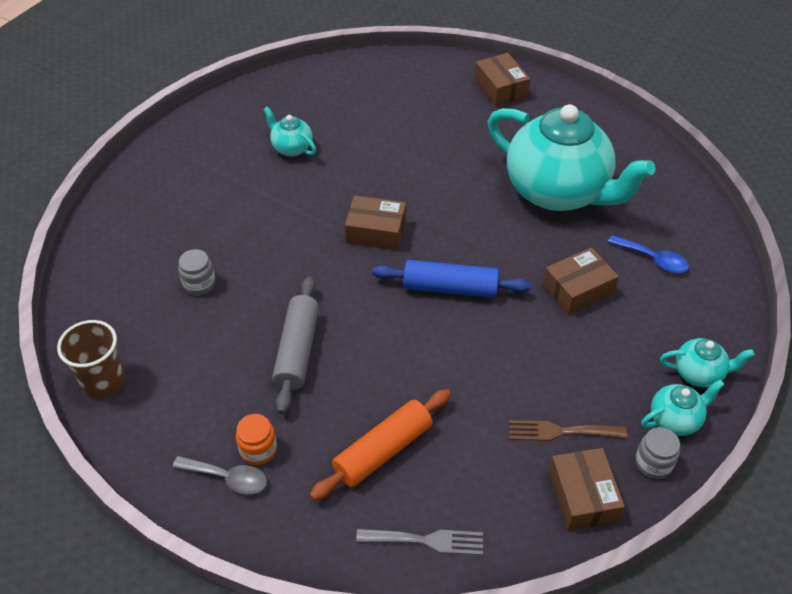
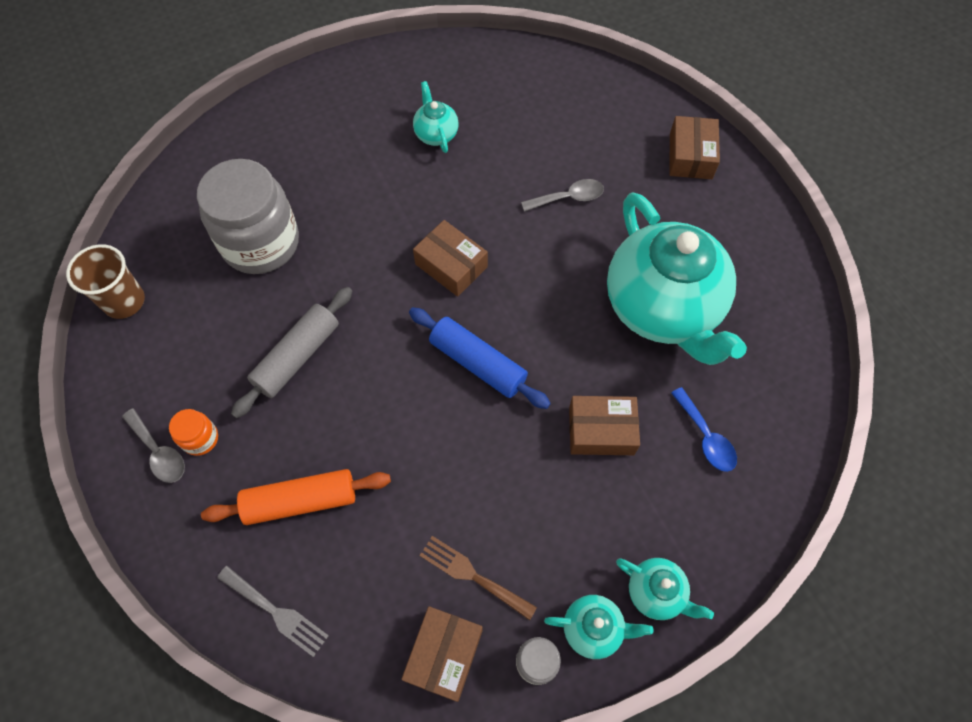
camera: 30 degrees right, 15 degrees up
grey jar [178,249,215,295] -> grey jar [197,159,299,274], size x2.38
none -> grey spoon [521,179,604,212]

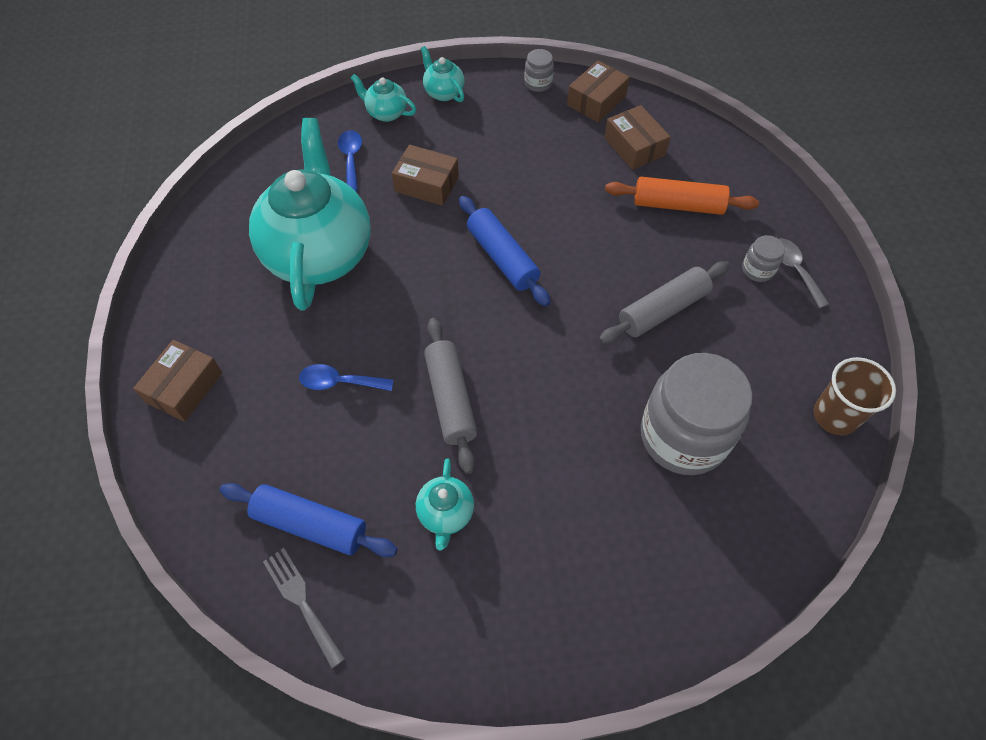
camera: 160 degrees left, 5 degrees down
orange jar [169,409,218,456] -> grey jar [742,235,785,282]
grey fork [217,566,329,657] -> grey fork moved to [263,548,345,668]
brown box [413,220,488,297] -> brown box moved to [604,105,670,170]
brown fork [419,536,537,620] -> none
grey spoon [521,179,604,212] -> blue spoon [299,364,394,391]
turquoise teapot [544,595,653,659] -> turquoise teapot moved to [351,74,416,122]
none -> blue rolling pin [220,483,398,557]
none -> grey rolling pin [424,318,477,474]

